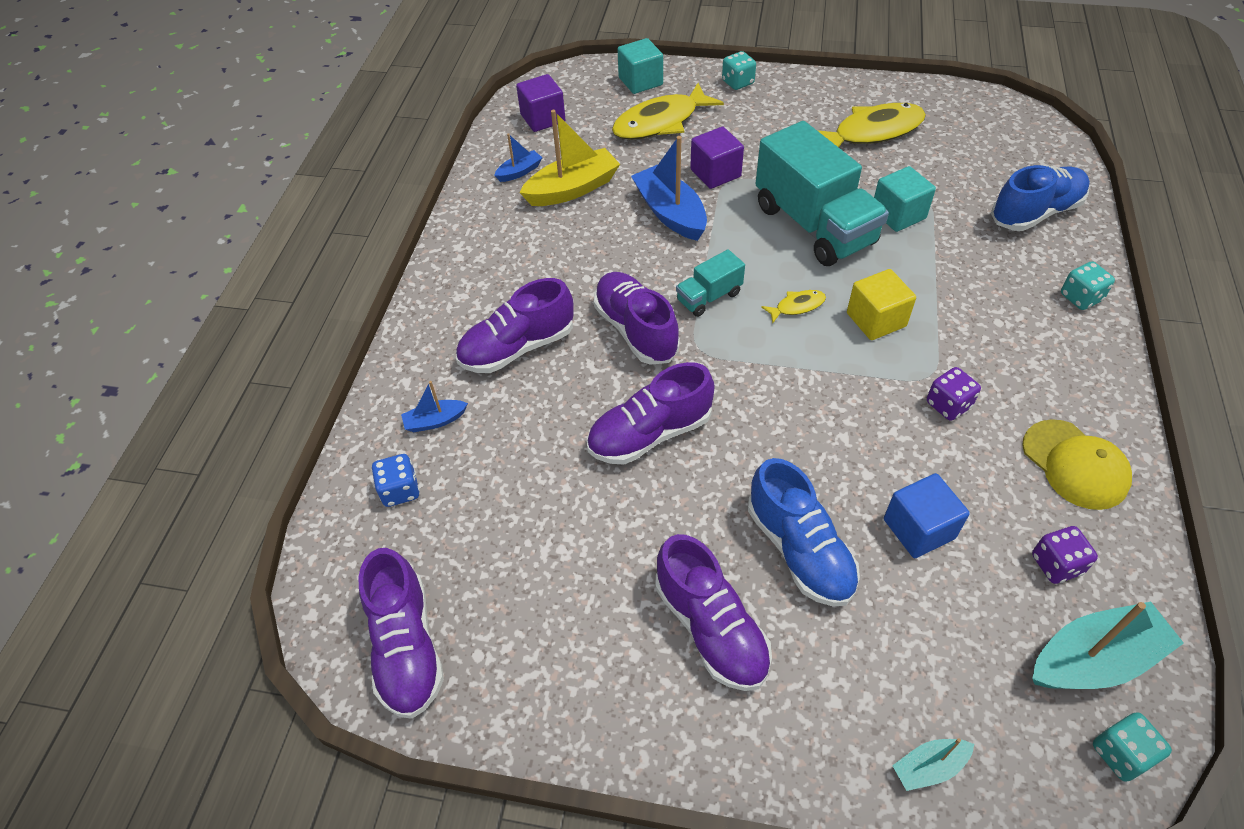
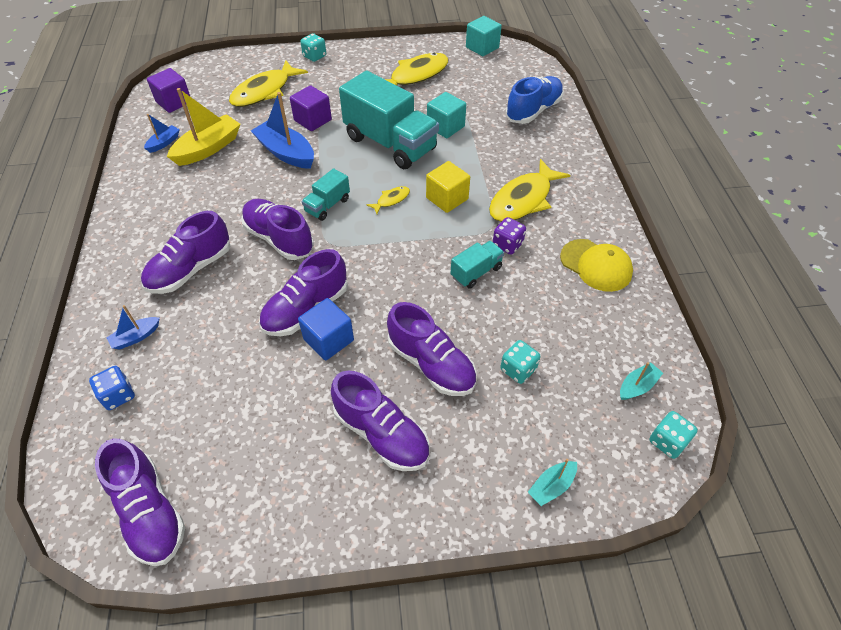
camera: 20 degrees left, 0 degrees up
turquoise cube [617,38,663,94] -> turquoise cube moved to [466,16,502,56]
blue shoe [748,458,860,607] -> purple shoe [387,302,477,396]
blue cube [884,473,970,558] -> blue cube moved to [298,298,354,360]
purple dice [1032,526,1098,584] -> none
turquoise boat [1032,602,1184,689] -> turquoise boat [620,362,663,400], size x0.51
turquoise dice [1061,261,1115,310] -> turquoise dice moved to [500,340,540,384]
none -> turquoise truck [450,241,504,289]
none -> yellow fish [489,159,570,222]

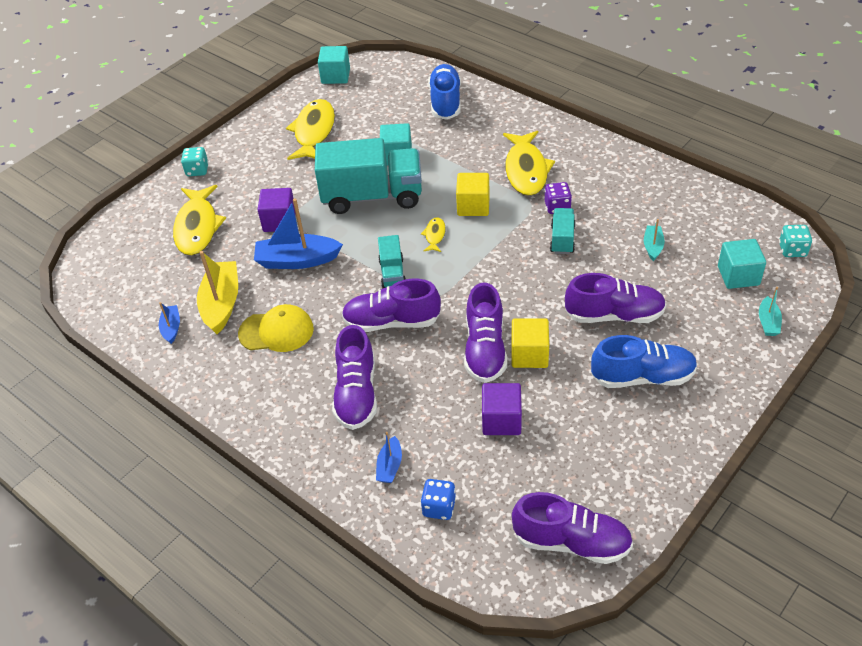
camera: 40 degrees left, 5 degrees down
purple cube [147,68,190,113] -> purple cube moved to [482,383,522,435]
blue cube [298,298,354,360] -> yellow cube [512,318,549,368]
purple shoe [331,371,429,471] -> blue shoe [591,335,698,388]
turquoise dice [500,340,540,384] -> none
yellow cap [560,239,633,292] -> yellow cap moved to [238,304,314,352]
turquoise boat [620,362,663,400] -> turquoise boat moved to [644,219,665,261]
none -> turquoise cube [718,239,766,289]

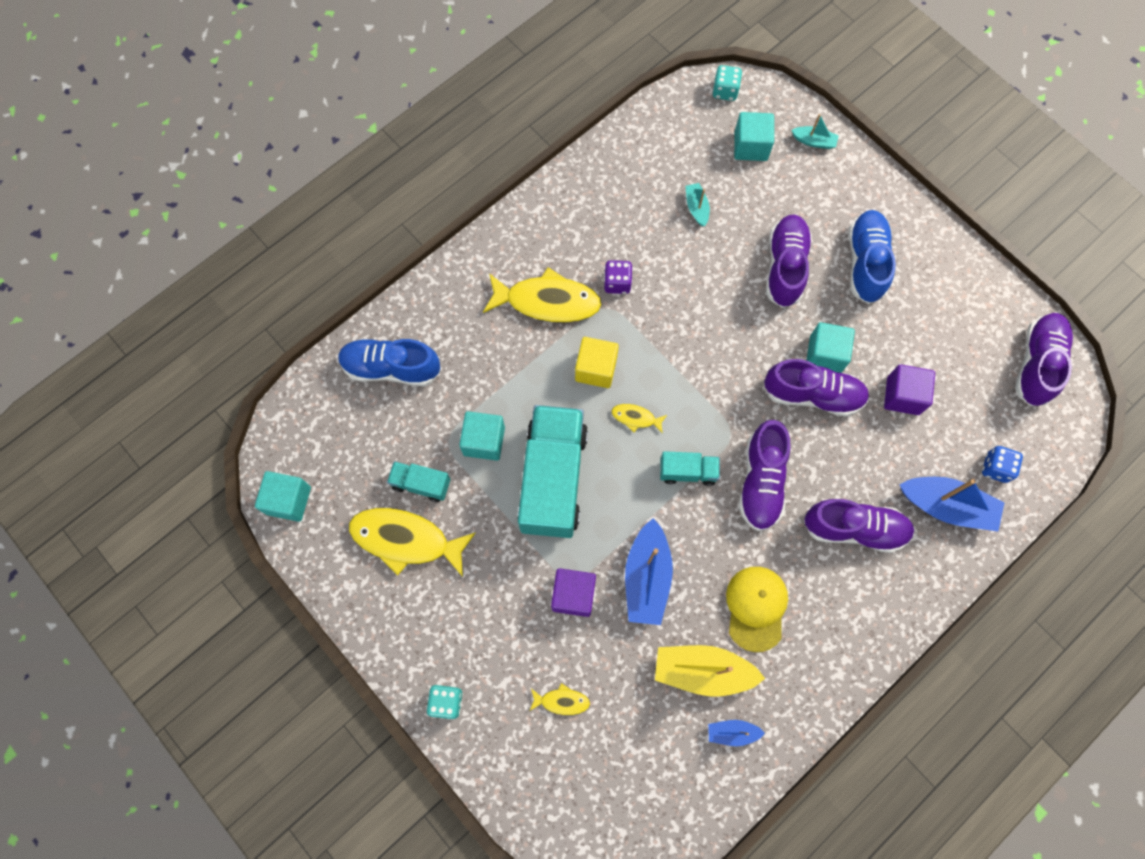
camera: 85 degrees left, 25 degrees up
yellow fish [173,185,226,255] -> yellow fish [529,683,590,715], size x0.46
blue boat [376,432,402,483] -> blue boat [899,477,1005,532], size x1.94
yellow cube [512,318,549,368] -> turquoise cube [806,322,855,373]
turquoise truck [550,208,576,254] -> turquoise truck moved to [387,461,451,502]
turquoise boat [644,219,665,261] -> turquoise boat turned 60 degrees clockwise [685,183,710,227]

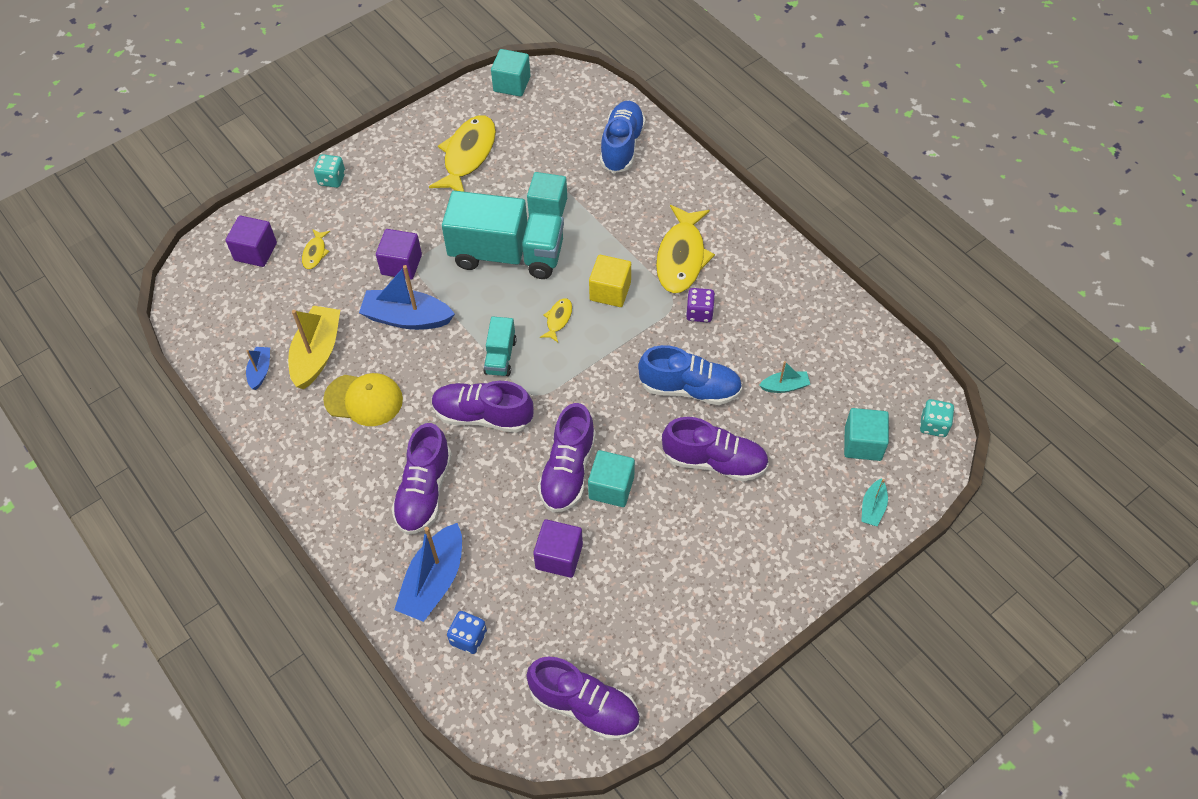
camera: 95 degrees right, 15 degrees down
turquoise truck [387,461,451,502] -> none
blue shoe [848,210,896,304] -> blue shoe moved to [638,345,742,405]
none -> purple cube [226,216,277,267]

